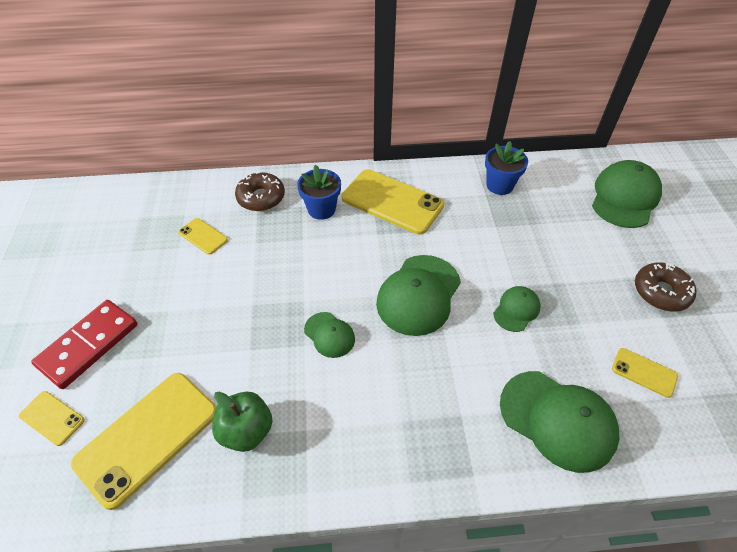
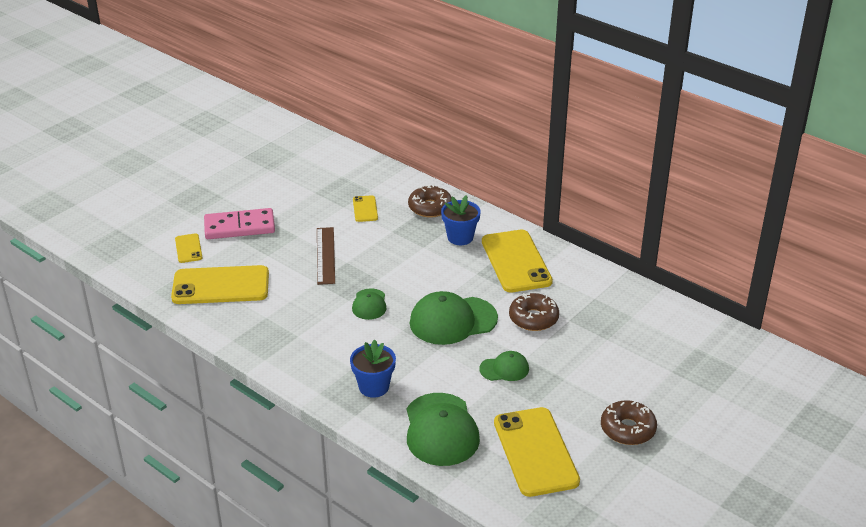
camera: 45 degrees right, 15 degrees down
red domino [31,300,138,389] -> pink domino [204,208,275,239]
green apple [212,391,273,452] -> none
blue flower pot [485,141,528,195] -> blue flower pot moved to [350,339,396,398]
green cap [592,160,662,228] -> none
yellow phone [612,348,678,398] -> yellow phone [494,407,580,497], size x2.08
none -> brown ruler [317,227,335,285]
none -> brown donut [509,293,559,331]

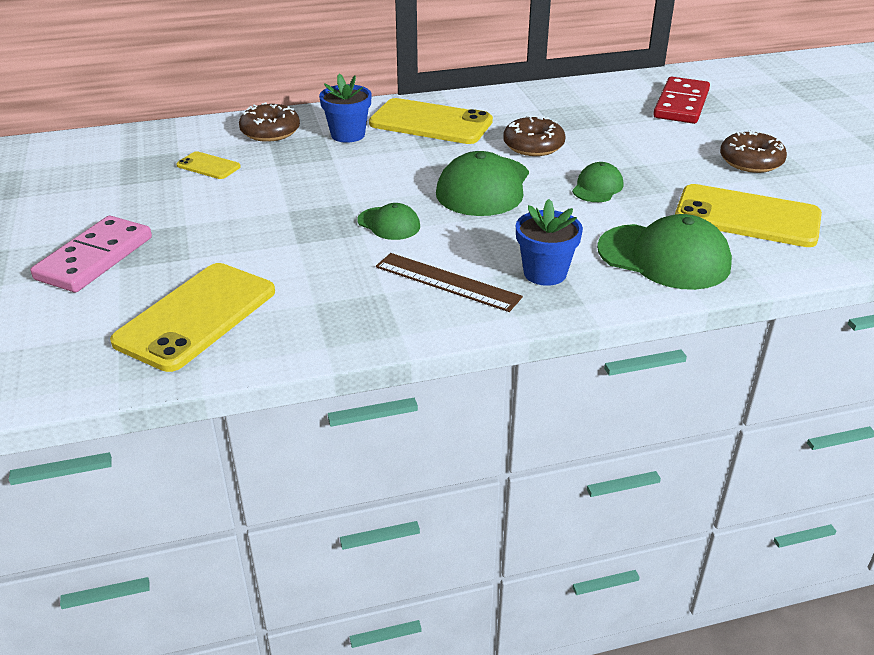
camera: 55 degrees left, 0 degrees up
yellow phone [175,234,203,263] -> none
brown ruler [317,227,335,285] -> brown ruler moved to [376,253,523,312]
none -> red domino [653,77,710,124]

